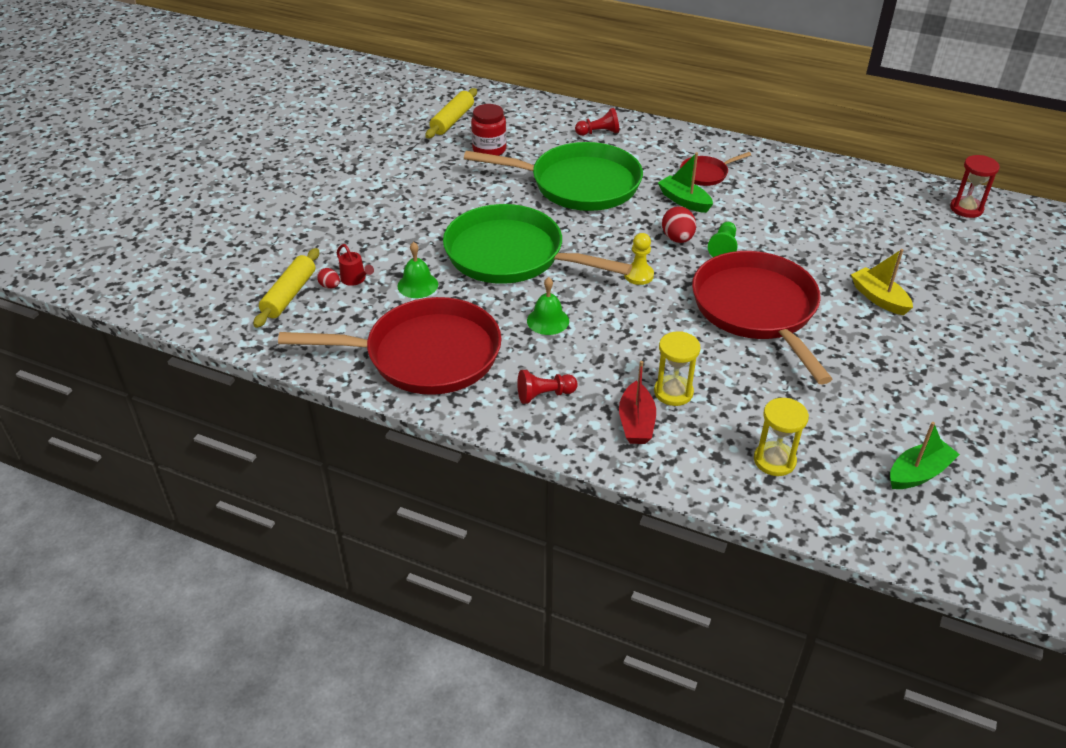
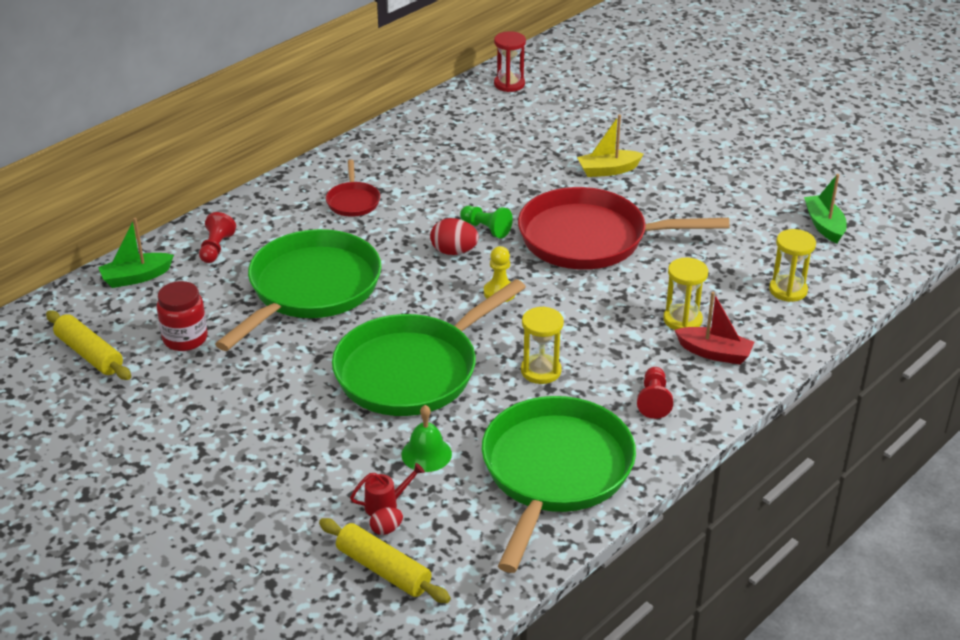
camera: 70 degrees left, 5 degrees down
red pan [278,297,502,395] -> green pan [482,396,636,573]
green bell [527,277,569,335] -> yellow hourglass [521,306,564,384]
green boat [658,152,713,213] -> green boat moved to [98,218,174,288]

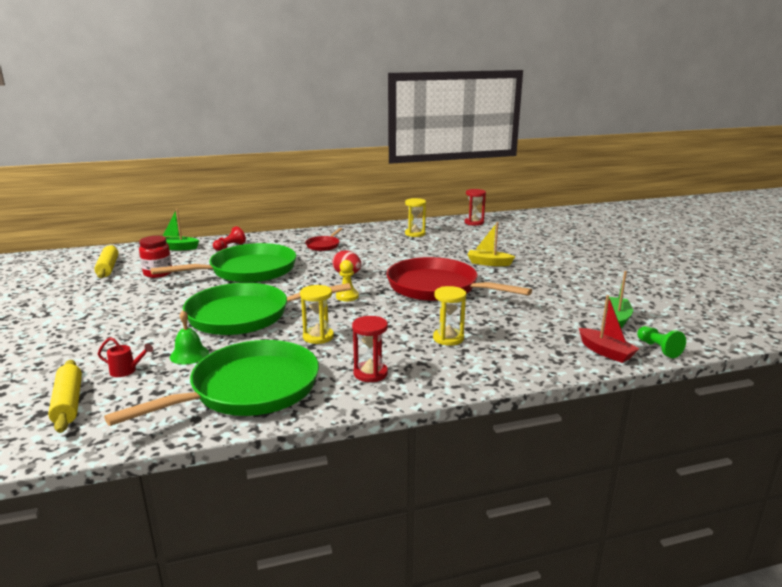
camera: 30 degrees right, 15 degrees down
red egg [370,507,403,535] -> none
green pawn [460,205,513,238] -> green pawn moved to [637,326,686,358]
red pawn [637,367,673,419] -> red hourglass [352,316,388,382]
red boat [675,292,754,364] -> red boat moved to [579,295,640,363]
yellow hourglass [769,229,816,302] -> yellow hourglass moved to [405,198,426,237]

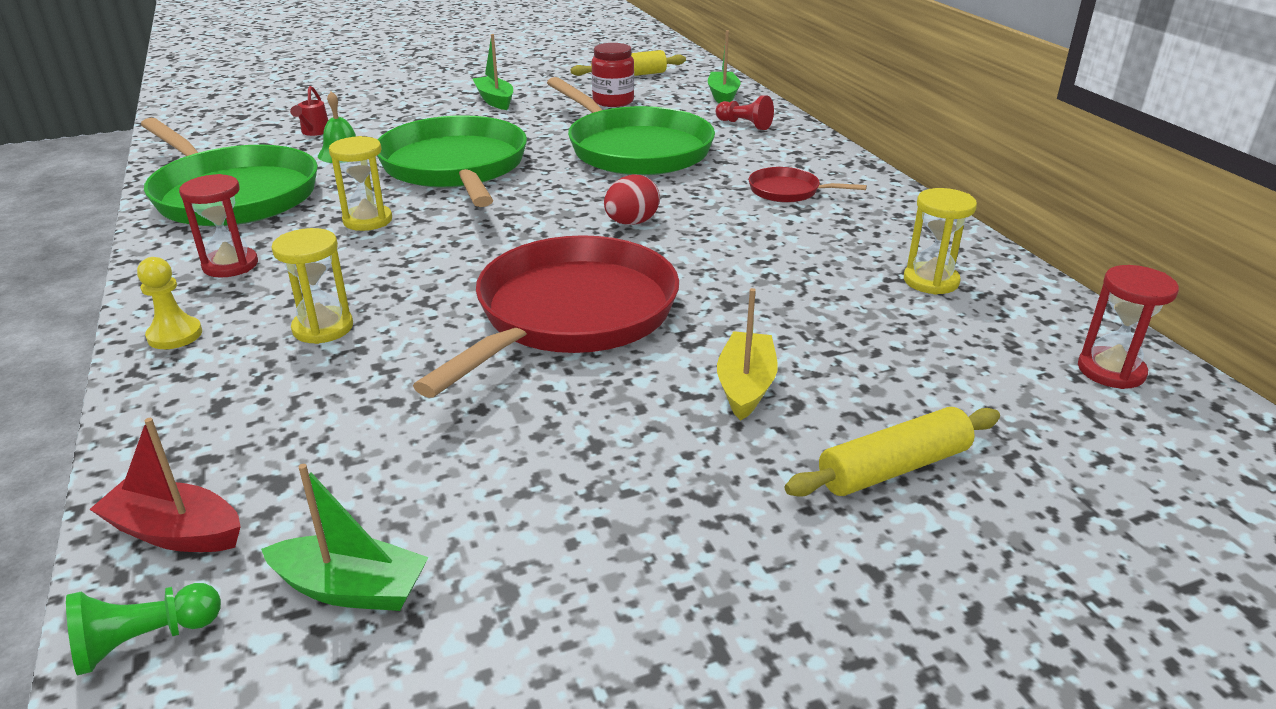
camera: 85 degrees right, 10 degrees up
yellow rolling pin [48,360,82,433] -> yellow rolling pin moved to [785,407,1000,497]
yellow pawn [336,260,359,301] -> yellow pawn moved to [137,257,202,349]
red boat [579,295,640,363] -> red boat turned 60 degrees clockwise [89,418,241,552]
none -> green boat [473,34,513,110]

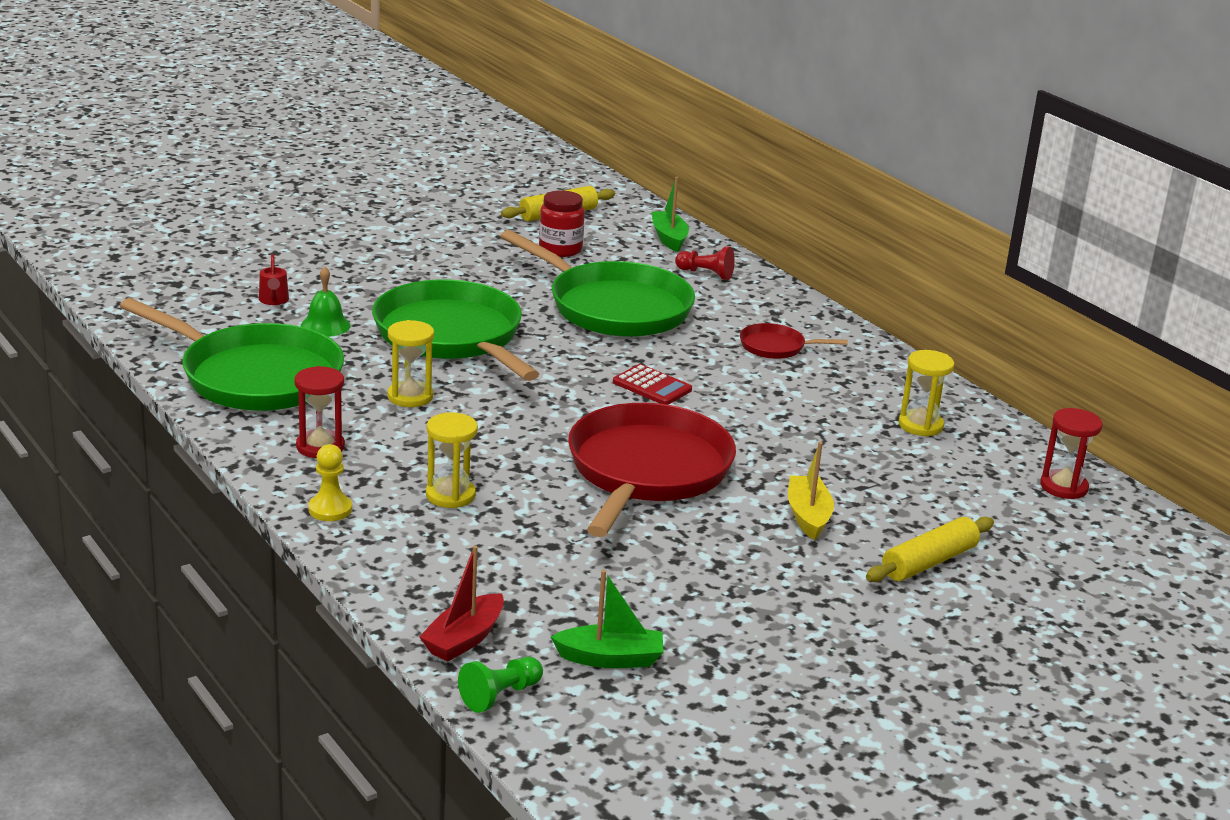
camera: 15 degrees left, 5 degrees down
red boat [89,418,241,552] -> red boat turned 60 degrees counterclockwise [419,546,504,662]
green boat [473,34,513,110] -> none
red egg [604,174,660,225] -> red calculator [613,364,692,405]

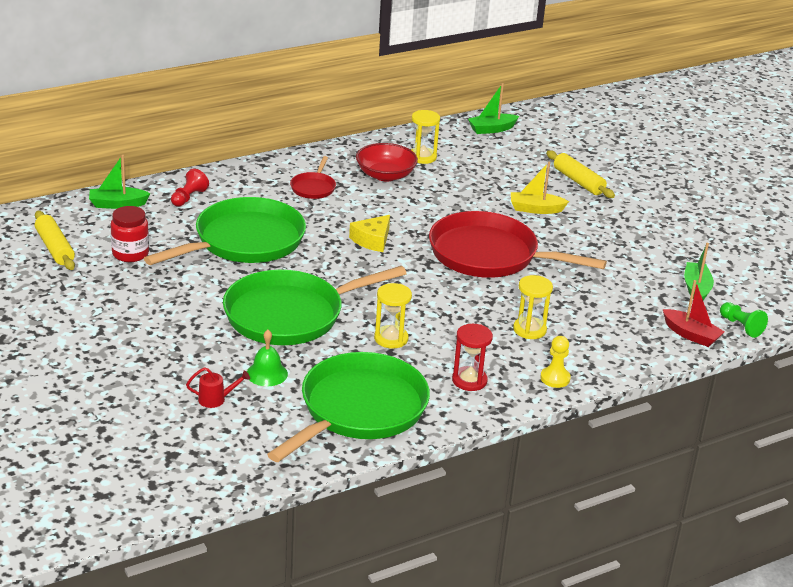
camera: 85 degrees left, 5 degrees up
red calculator [613,364,692,405] -> yellow cheese [349,215,390,252]
red hourglass [1040,408,1102,499] -> green boat [468,83,519,134]
none -> red bowl [356,143,418,182]

